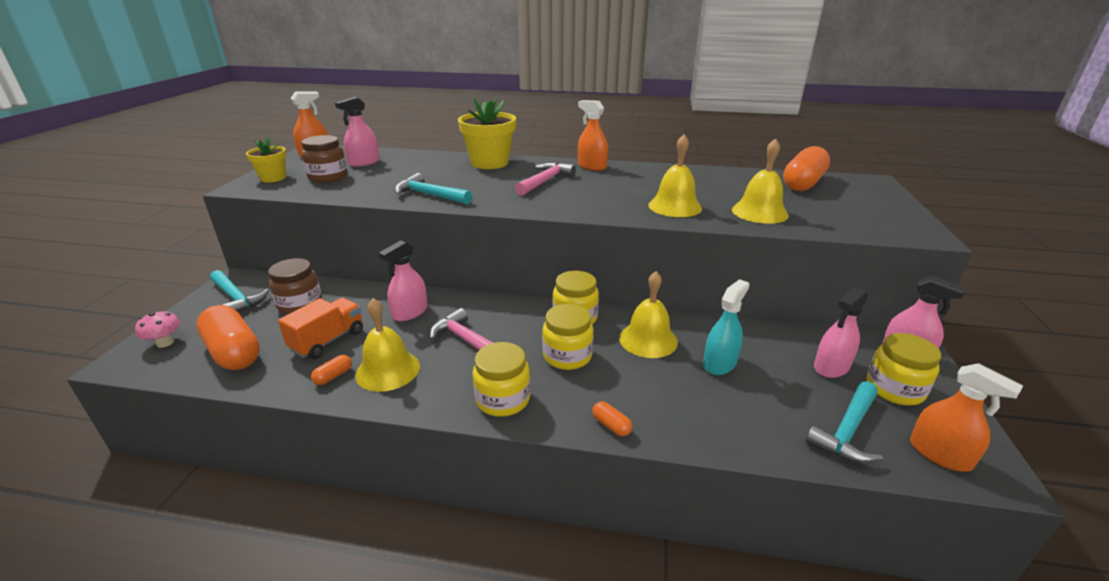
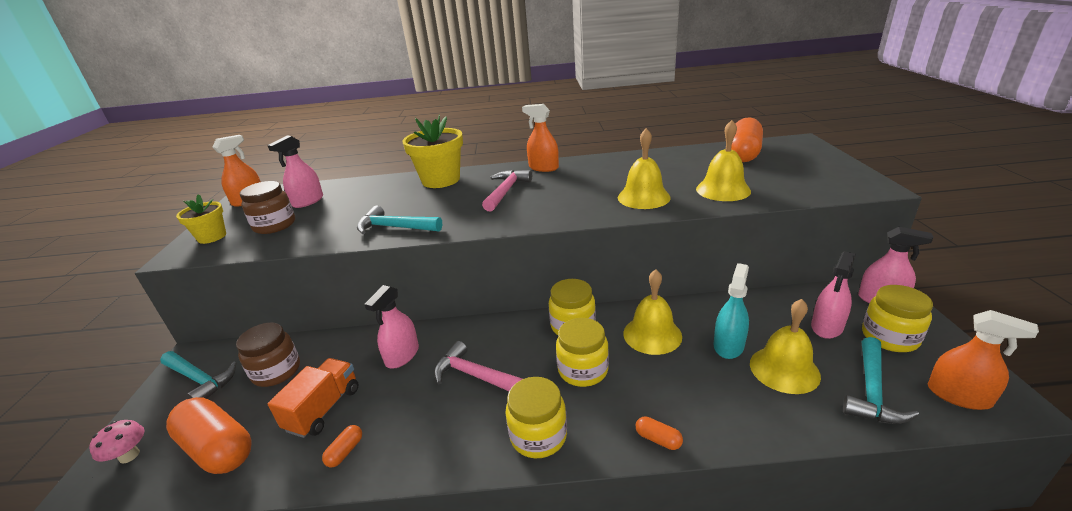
camera: 10 degrees left, 0 degrees up
yellow bell [355,298,420,392] -> yellow bell moved to [750,299,821,394]

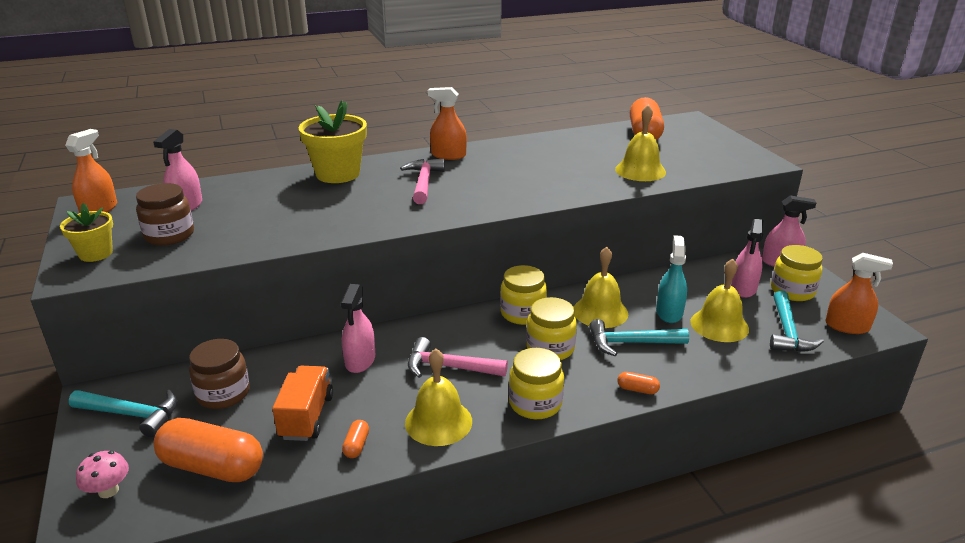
camera: 20 degrees left, 0 degrees up
turquoise hammer [357,206,442,234] -> turquoise hammer moved to [589,319,689,356]
yellow bell [618,128,671,209] -> yellow bell moved to [405,349,472,446]

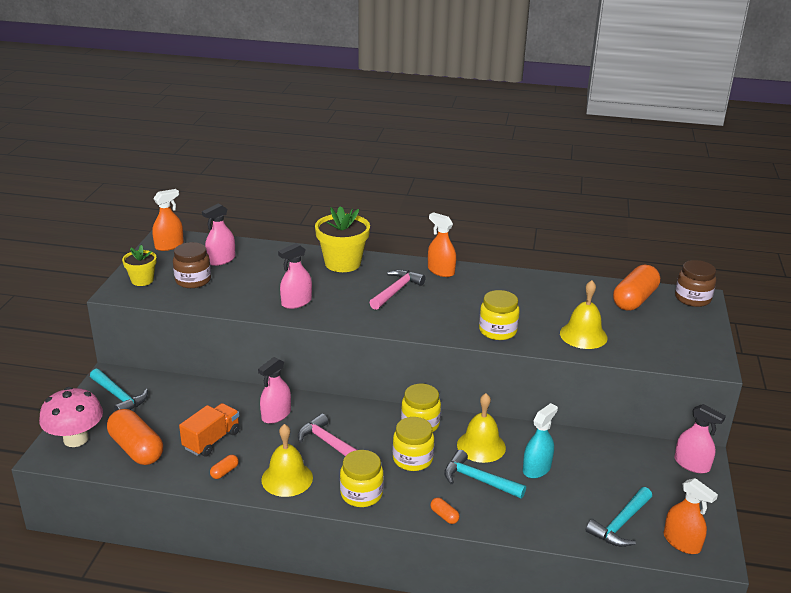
camera: 30 degrees right, 0 degrees up
pink mushroom [76,451,129,498] -> pink mushroom [39,387,103,447], size x1.92
brown jar [189,339,250,409] -> brown jar moved to [675,260,716,307]
yellow bell [691,259,749,342] -> none
pink spray bottle [731,219,764,298] -> pink spray bottle moved to [278,243,312,309]
yellow jar [771,245,823,301] -> yellow jar moved to [479,290,520,340]

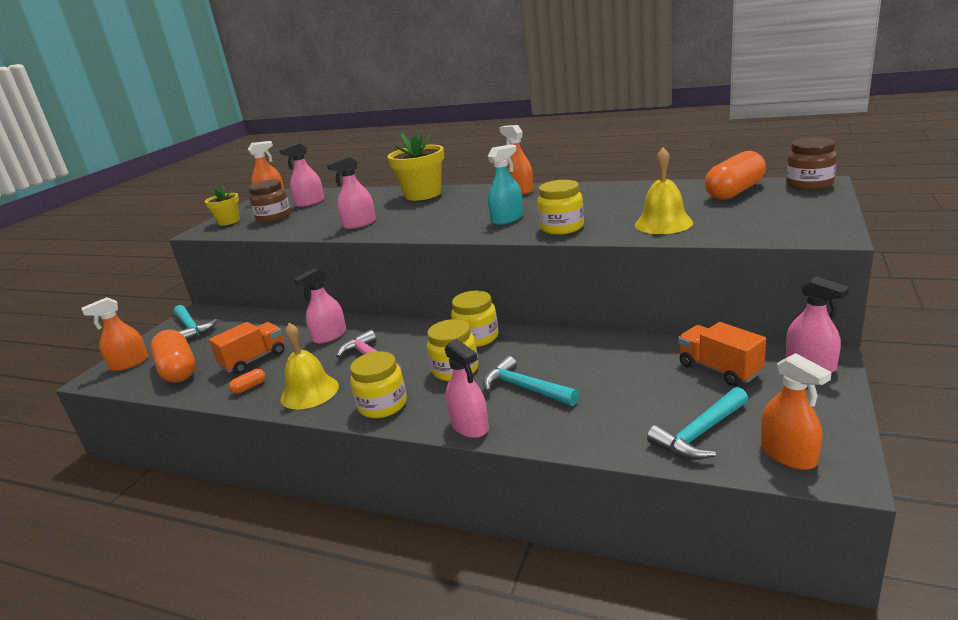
camera: 15 degrees right, 5 degrees down
pink mushroom [39,387,103,447] -> orange spray bottle [82,297,148,371]
pink hammer [369,269,425,310] -> none
orange capsule [430,498,459,524] -> pink spray bottle [445,339,489,438]
yellow bell [457,393,506,463] -> none
turquoise spray bottle [523,403,558,478] -> turquoise spray bottle moved to [488,144,523,225]
none -> orange truck [678,322,766,386]

